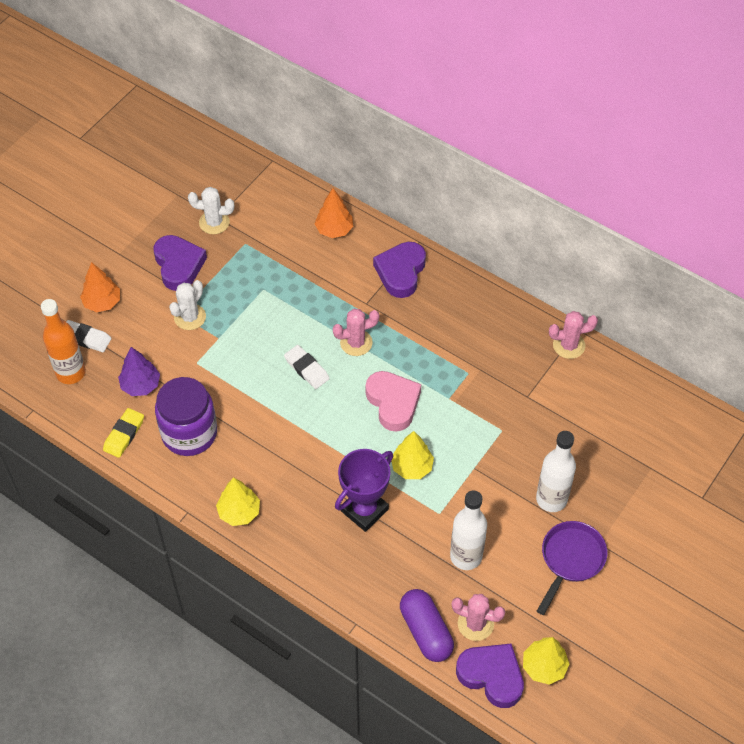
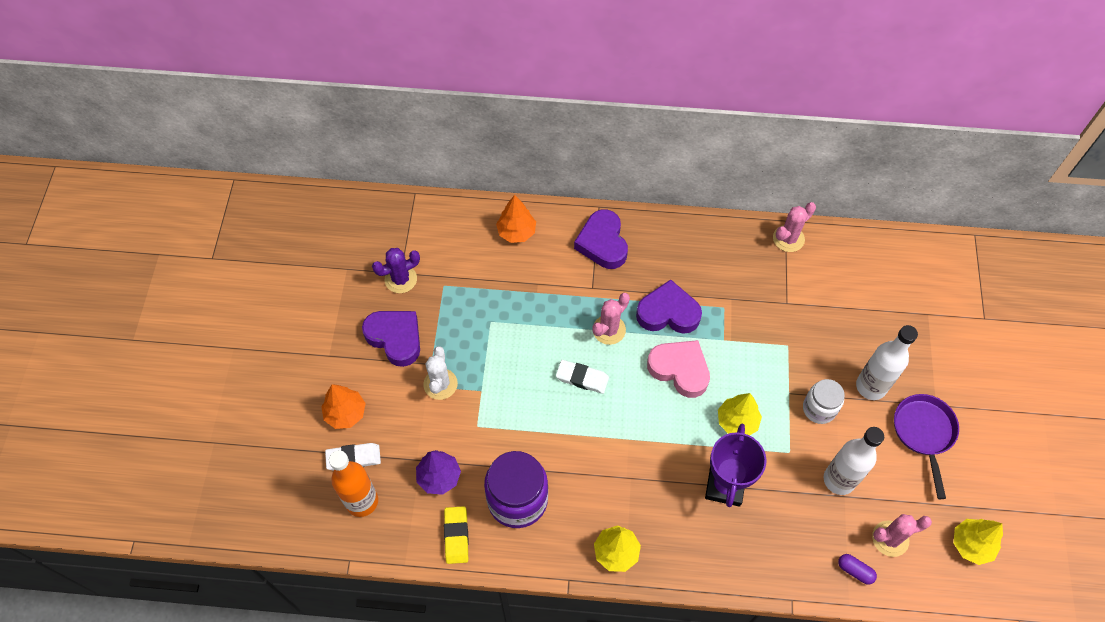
camera: 30 degrees left, 5 degrees up
white cactus [188,187,234,234] -> purple cactus [372,248,420,293]
purple capsule [400,589,454,662] -> purple capsule [838,554,877,585], size x0.50
purple heart [456,644,524,708] -> purple heart moved to [636,280,702,334]
none -> white jar [803,379,845,424]

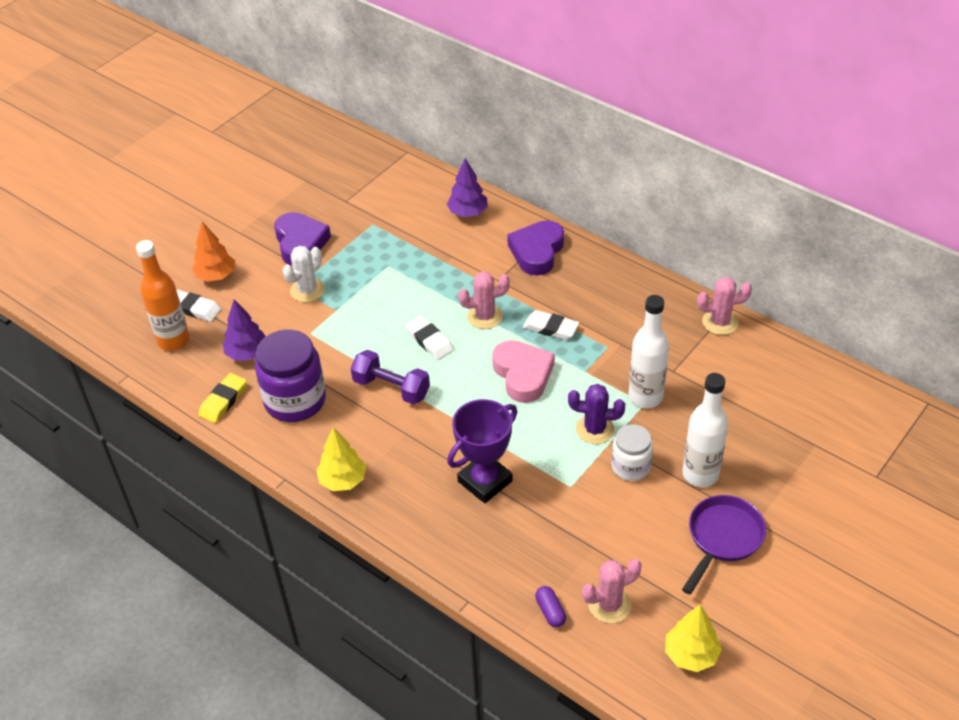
camera: 35 degrees right, 15 degrees down
purple cactus [372,248,420,293] -> purple cactus moved to [568,384,625,444]
orange tree [496,195,536,243] -> purple tree [447,158,488,217]
purple heart [636,280,702,334] -> white eraser [523,310,579,340]
yellow tree [718,393,762,435] -> none
white bottle [824,427,884,495] -> white bottle moved to [629,295,669,408]
pink cactus [872,514,932,557] -> pink cactus turned 45 degrees counterclockwise [582,559,642,623]
none -> purple dumbbell [351,350,430,404]

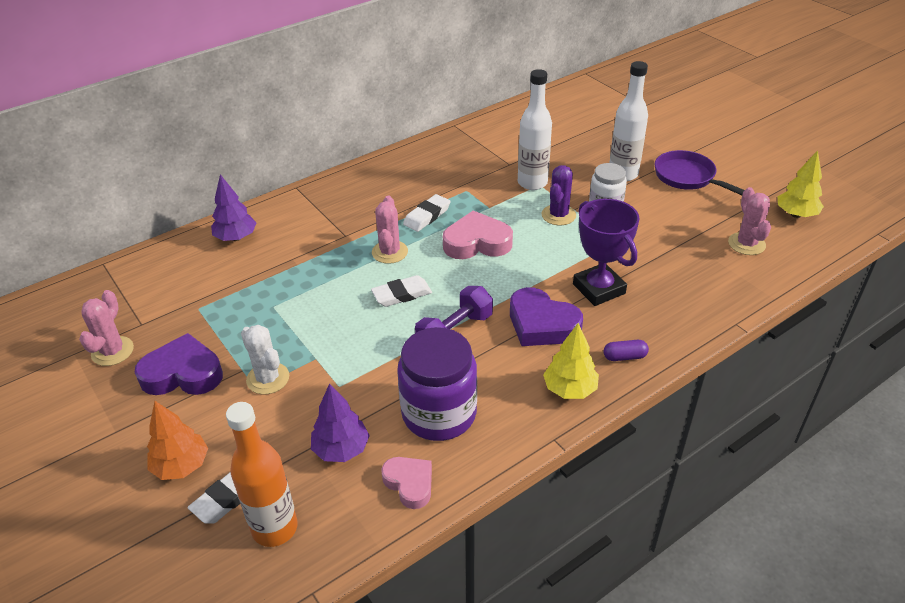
camera: 75 degrees left, 5 degrees down
yellow eraser [198,373,247,423] -> pink heart [382,457,432,509]
purple heart [507,220,564,276] -> purple heart moved to [510,287,583,346]
purple capsule [535,586,566,627] -> purple capsule moved to [603,340,649,361]
pink cactus [697,277,752,335] -> pink cactus moved to [79,290,134,366]

